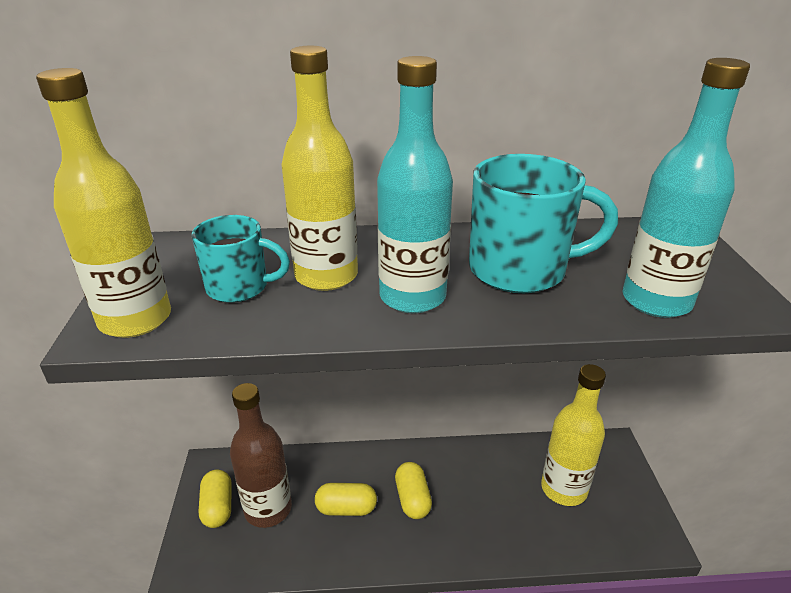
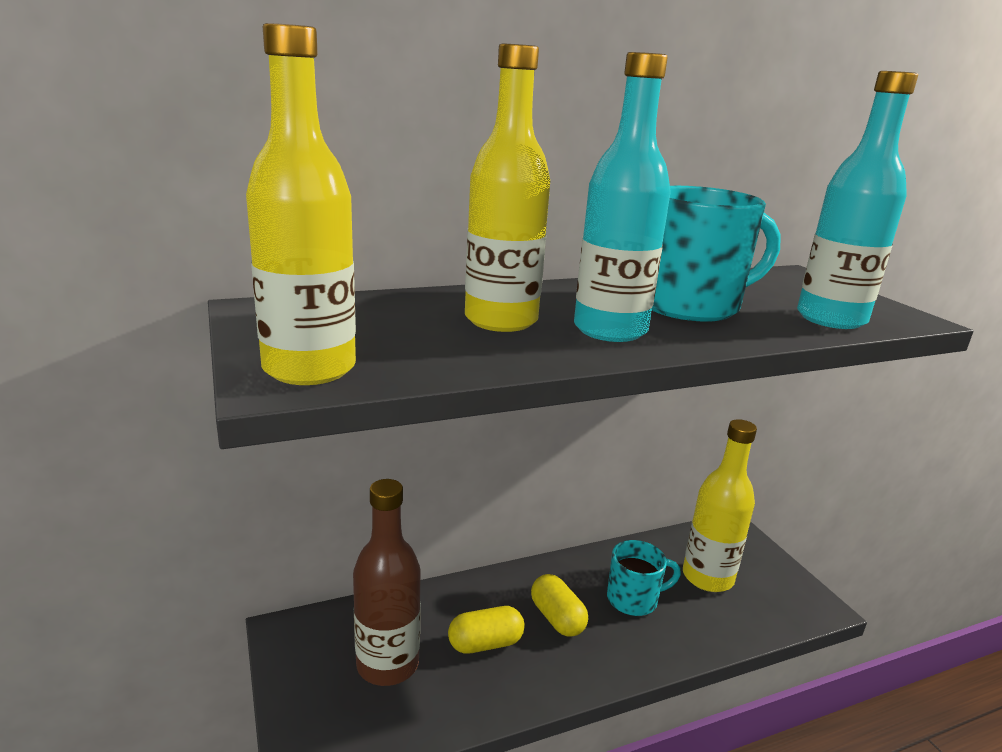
camera: 20 degrees left, 10 degrees down
turquoise mug [192,215,290,303] -> turquoise mug moved to [607,540,681,616]
yellow capsule [199,469,232,528] -> none

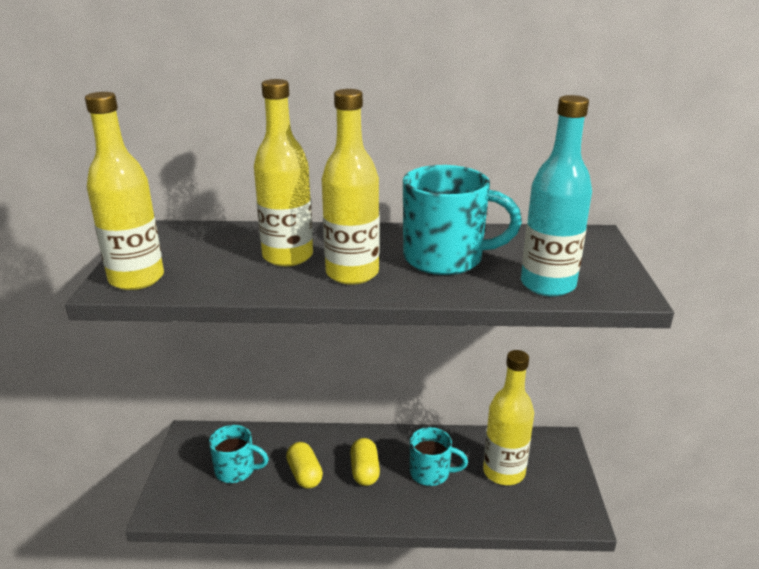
camera: 25 degrees right, 5 degrees up
brown bottle [353,479,421,686] -> turquoise mug [209,425,269,483]
yellow capsule [448,606,525,653] -> yellow capsule turned 60 degrees clockwise [286,442,323,489]
turquoise bottle [574,52,671,342] -> yellow bottle [322,89,379,285]

